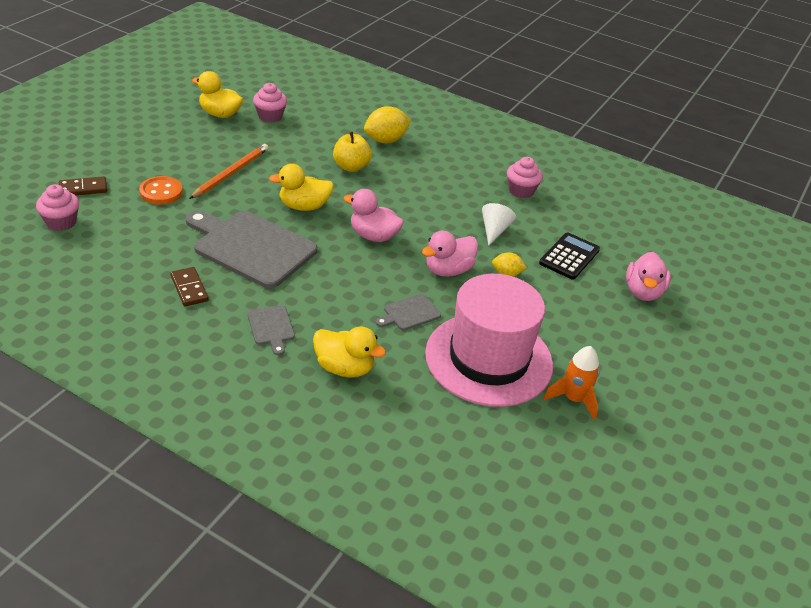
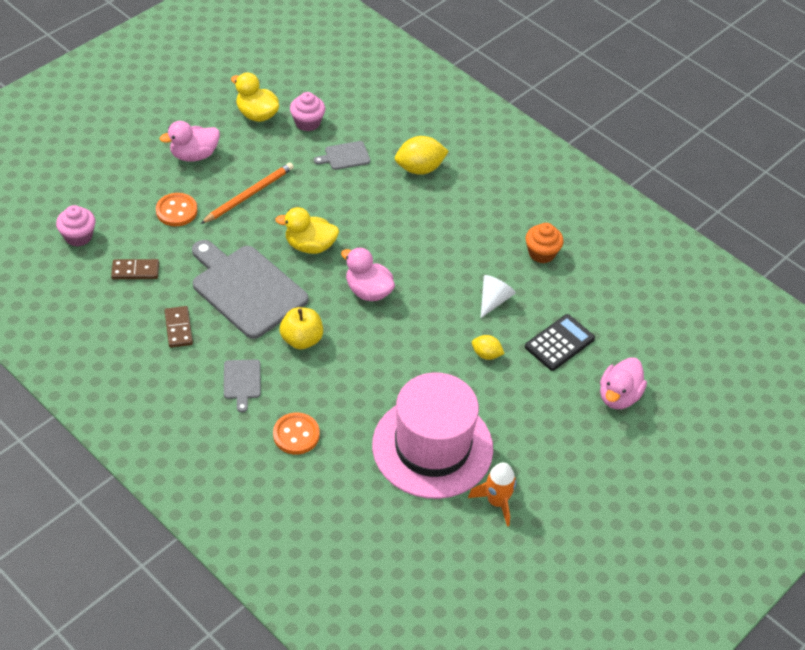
camera: 15 degrees right, 10 degrees up
brown domino [59,176,107,195] -> brown domino moved to [111,259,159,279]
yellow duck [313,327,386,378] -> orange button [273,413,320,455]
yellow apple [333,131,372,172] -> yellow apple moved to [280,307,323,350]
grey cutting board [376,294,441,330] -> grey cutting board moved to [314,141,370,170]
pink duck [422,231,478,277] -> pink duck moved to [160,121,220,162]
pink cupcake [507,157,543,198] -> orange cupcake [526,223,564,263]

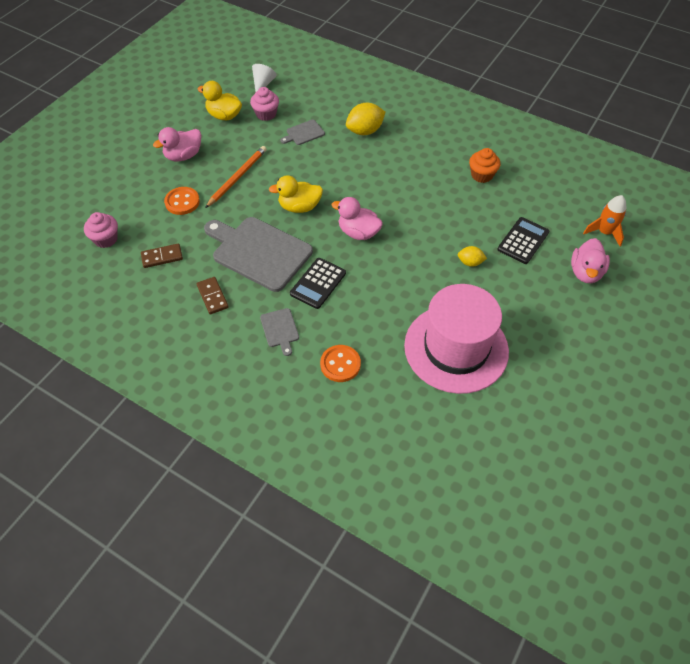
camera: 10 degrees left, 5 degrees up
yellow apple [280,307,323,350] -> black calculator [290,258,346,309]
orange rocket [468,462,516,527] -> orange rocket moved to [583,195,627,247]
white cone [481,275,516,318] -> white cone moved to [252,64,277,92]

